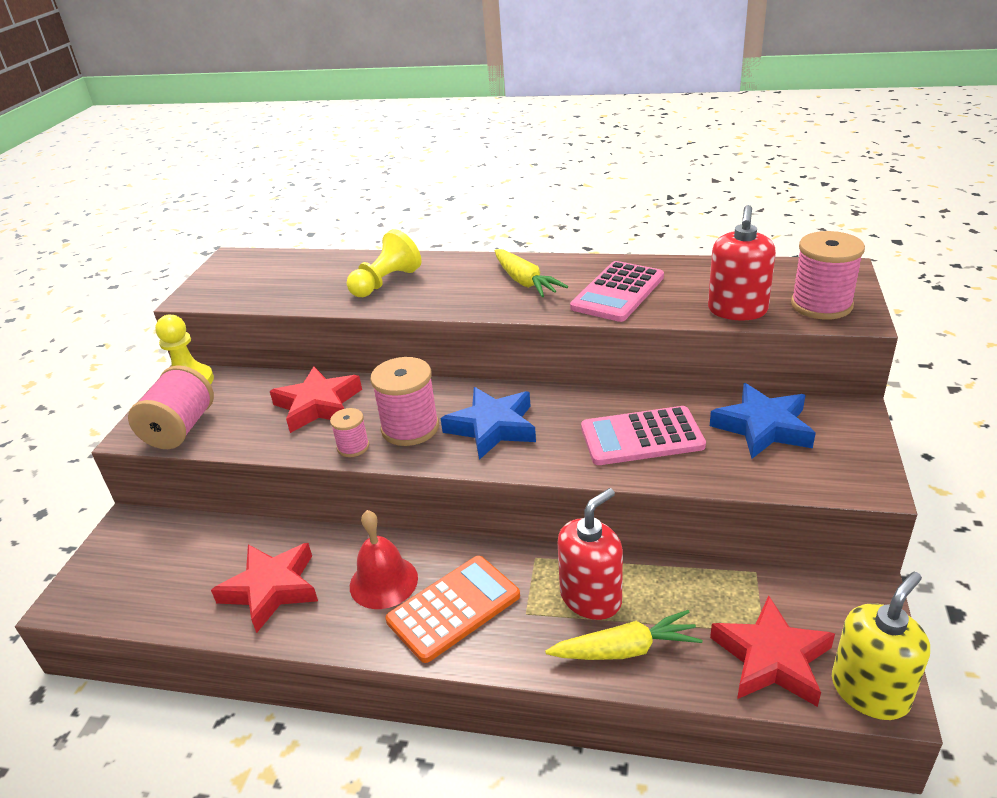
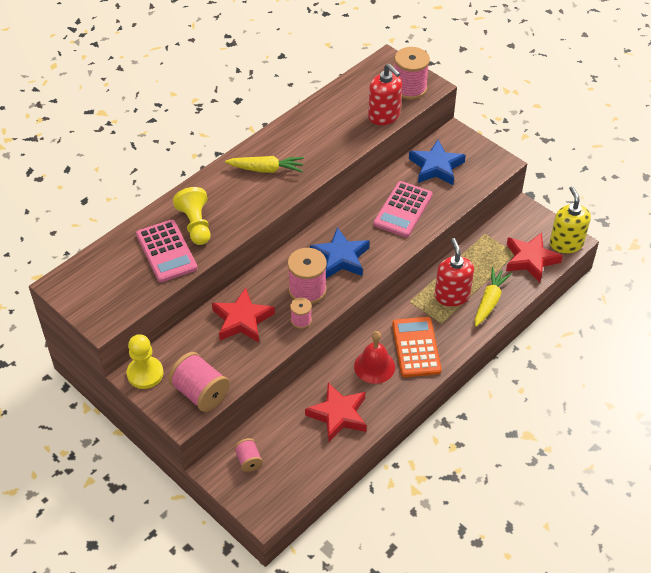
camera: 60 degrees left, 15 degrees up
pink calculator [570,261,664,322] -> pink calculator moved to [136,220,198,282]
none -> pink spool [234,438,263,472]

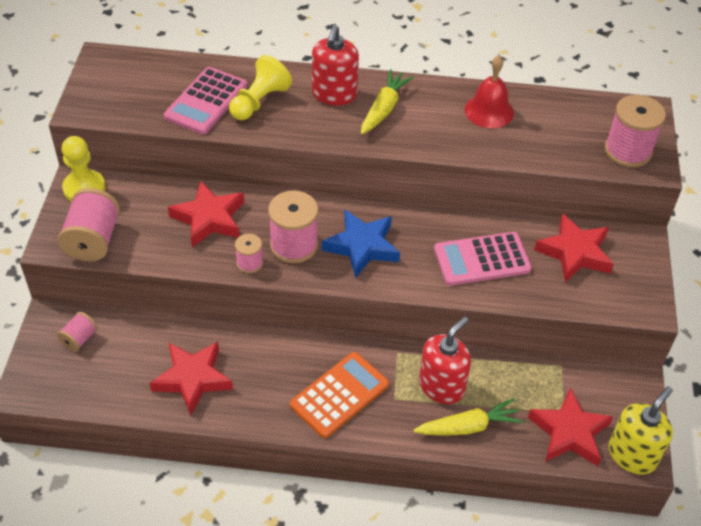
camera: 50 degrees right, 0 degrees up
yellow carrot [225,156,304,173] -> yellow carrot turned 120 degrees counterclockwise [361,69,414,134]
red bell [354,331,395,384] -> red bell moved to [464,56,514,128]
red soap dispenser [368,64,402,125] -> red soap dispenser moved to [312,25,359,105]
blue star [409,140,466,185] -> red star [534,213,614,282]

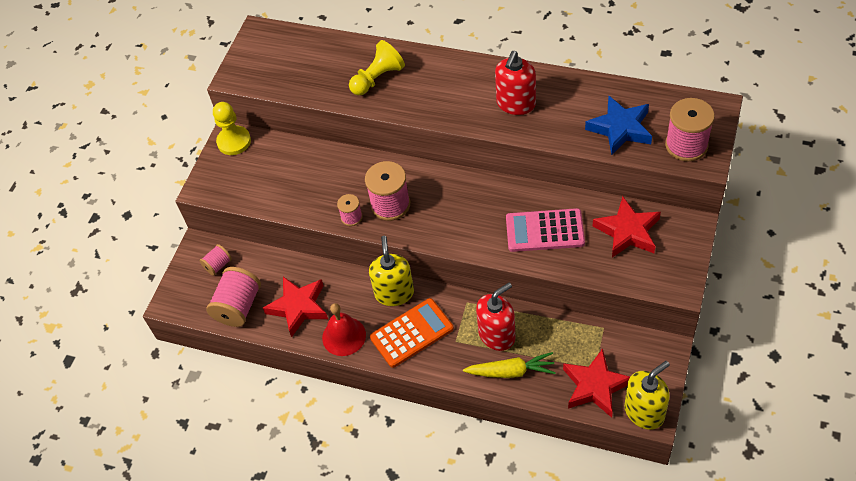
camera: 20 degrees right, 5 degrees up
pink spool [58,188,120,262] -> pink spool moved to [206,267,261,327]
pink calculator [164,67,247,134] -> none
red star [168,181,244,247] -> none
red soap dispenser [312,25,359,105] -> red soap dispenser moved to [495,51,536,115]
blue star [322,210,400,278] -> blue star moved to [585,96,652,155]
yellow carrot [361,69,414,134] -> none
red bell [464,56,514,128] -> red bell moved to [322,303,366,356]
none -> yellow soap dispenser [369,236,414,306]

